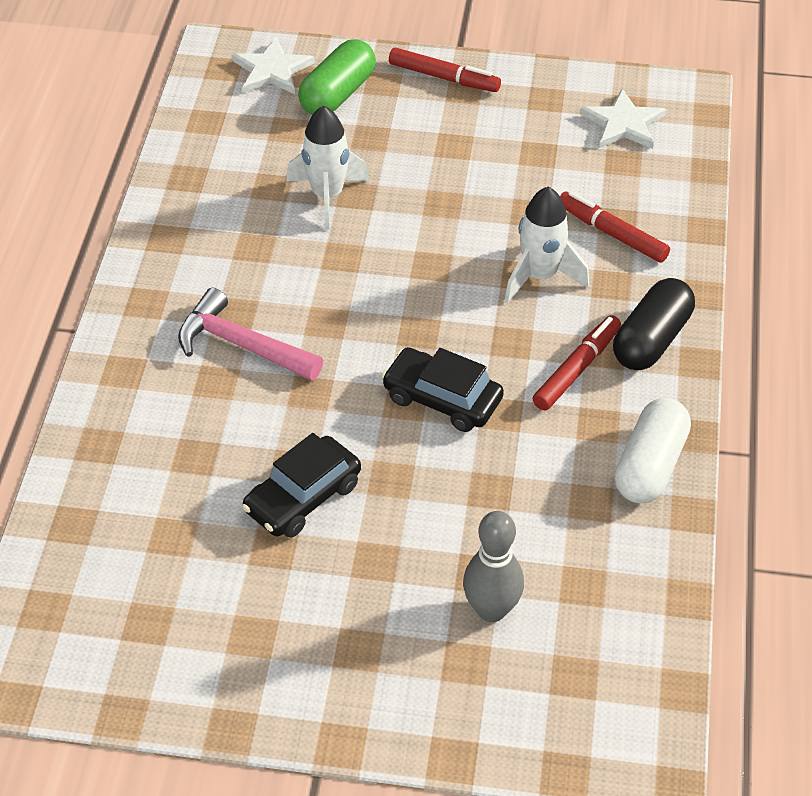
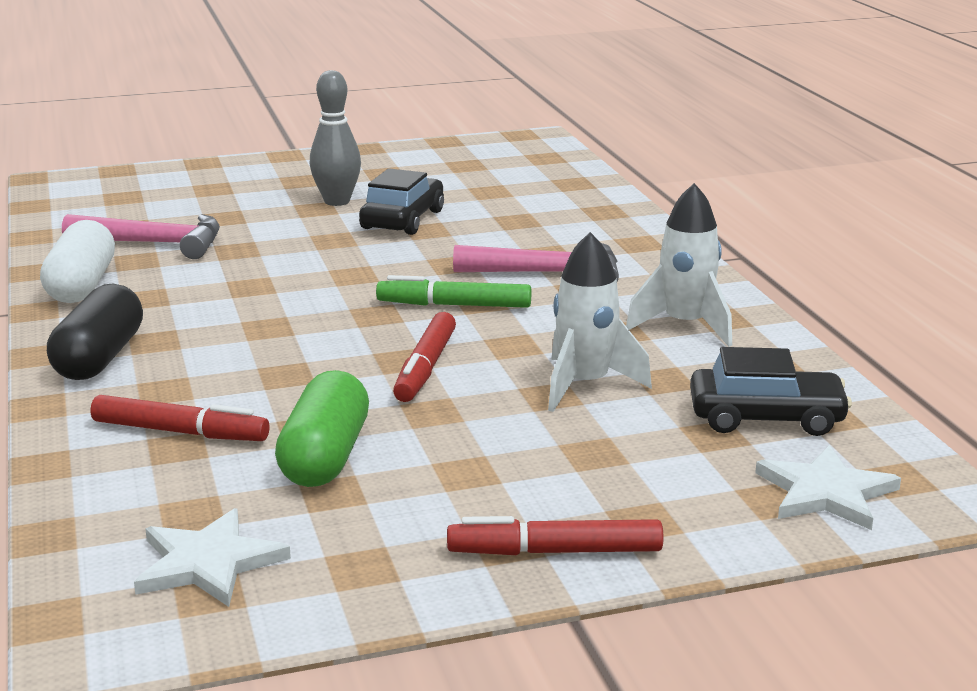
camera: 155 degrees right, 25 degrees down
green capsule [298,39,376,115] -> green capsule moved to [275,370,369,487]
black car [382,347,504,432] -> black car moved to [690,347,852,436]
grey bowling pin [463,511,524,622] -> grey bowling pin moved to [310,70,361,206]
white rocket [505,187,589,303] -> white rocket moved to [626,183,732,347]
red marker [533,315,621,410] -> red marker moved to [393,312,456,402]
none -> pink hammer [62,214,220,259]
none -> green marker [376,275,531,308]

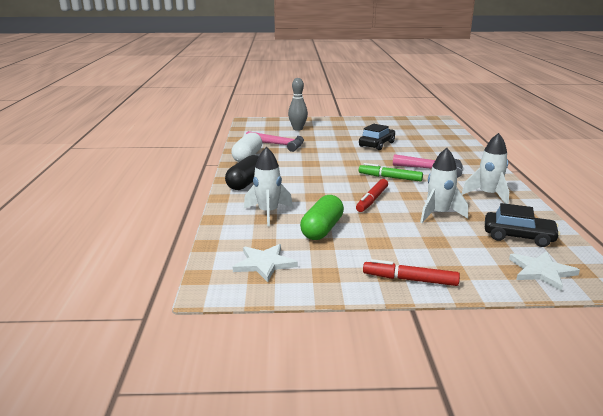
camera: 15 degrees right, 0 degrees up
red marker [91,395,269,441] -> white rocket [244,147,293,226]
grey bowling pin [310,70,361,206] -> grey bowling pin moved to [288,78,308,131]

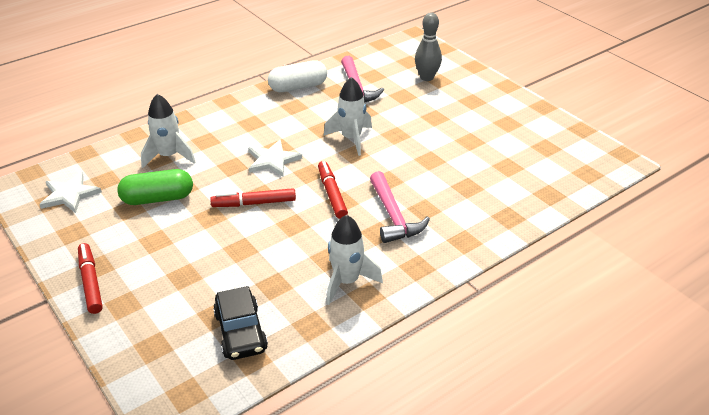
camera: 55 degrees right, 15 degrees up
black capsule [225,155,259,190] -> none
black car [359,124,395,150] -> none
green marker [359,163,423,182] -> red marker [318,161,348,219]
white rocket [420,148,468,223] -> white rocket moved to [324,77,372,156]
white star [509,251,580,291] -> white star moved to [248,140,302,177]

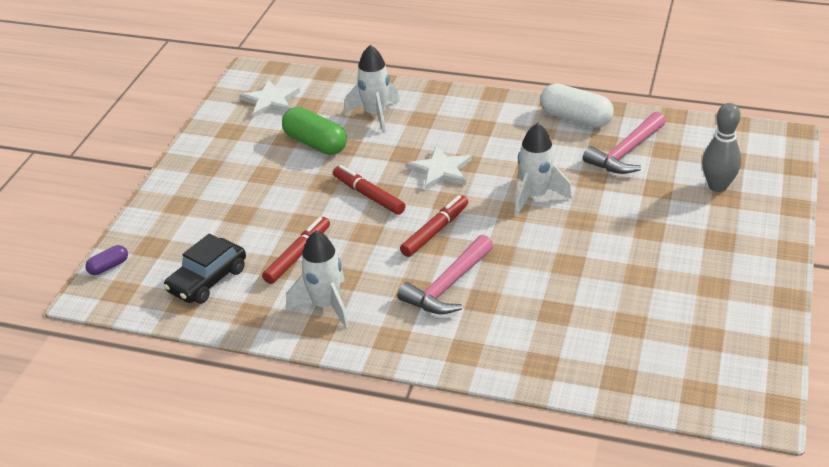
camera: 55 degrees right, 0 degrees up
red marker [78,243,103,314] -> red marker moved to [262,217,330,284]
none -> purple capsule [85,245,128,275]

